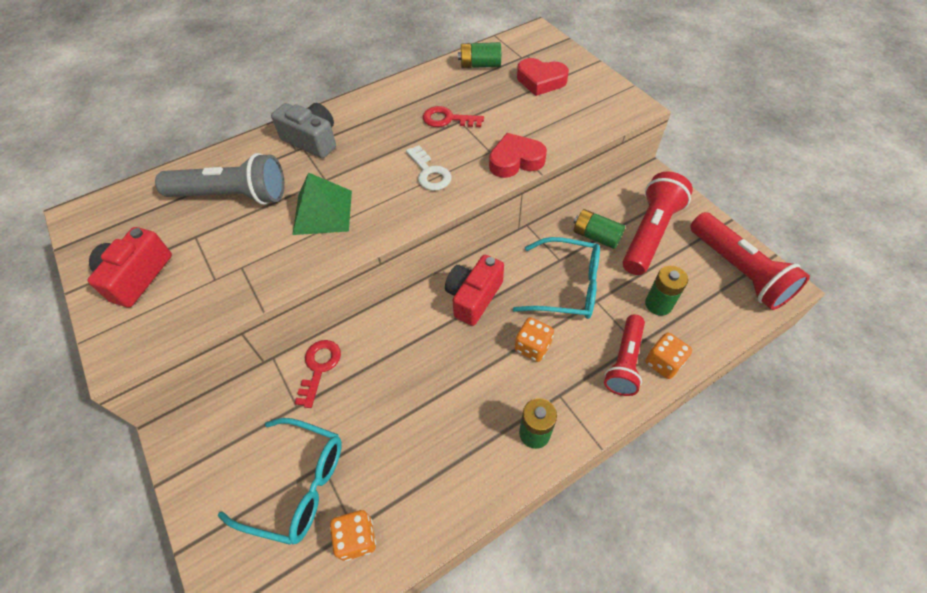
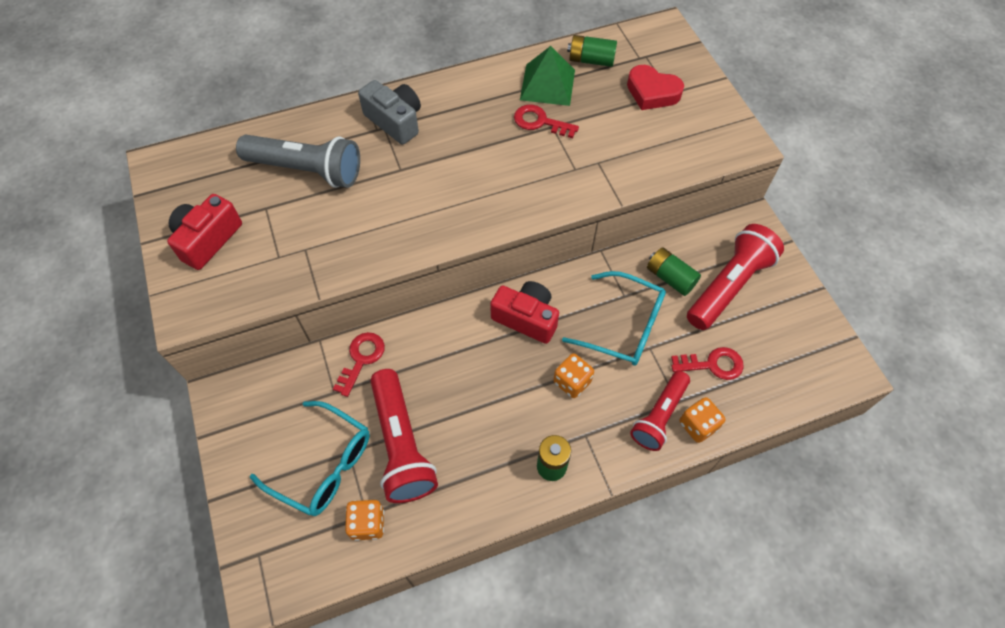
camera: 10 degrees right, 5 degrees up
green pyramid [292,172,352,235] -> green pyramid moved to [520,46,575,106]
white key [406,145,452,191] -> none
red camera [445,255,504,326] -> red camera turned 75 degrees clockwise [490,281,559,344]
red heart [489,133,547,178] -> none
green battery [645,266,688,316] -> red key [671,347,744,380]
red flashlight [690,212,810,310] -> red flashlight moved to [370,369,438,503]

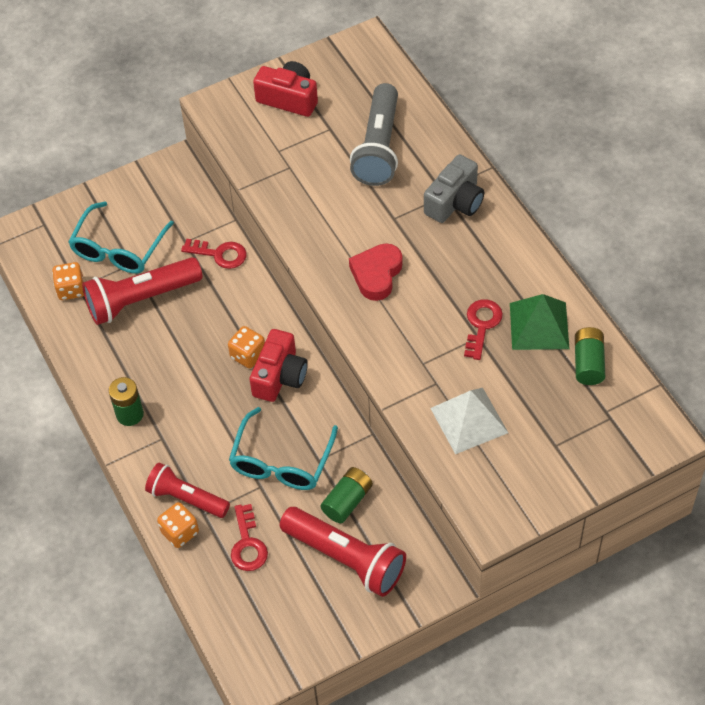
camera: 85 degrees right, 5 degrees down
orange dice [553,353,594,398] -> orange dice moved to [228,326,265,368]
red heart [627,65,684,110] -> red heart moved to [349,243,403,301]
none -> white pyramid [430,388,508,454]

